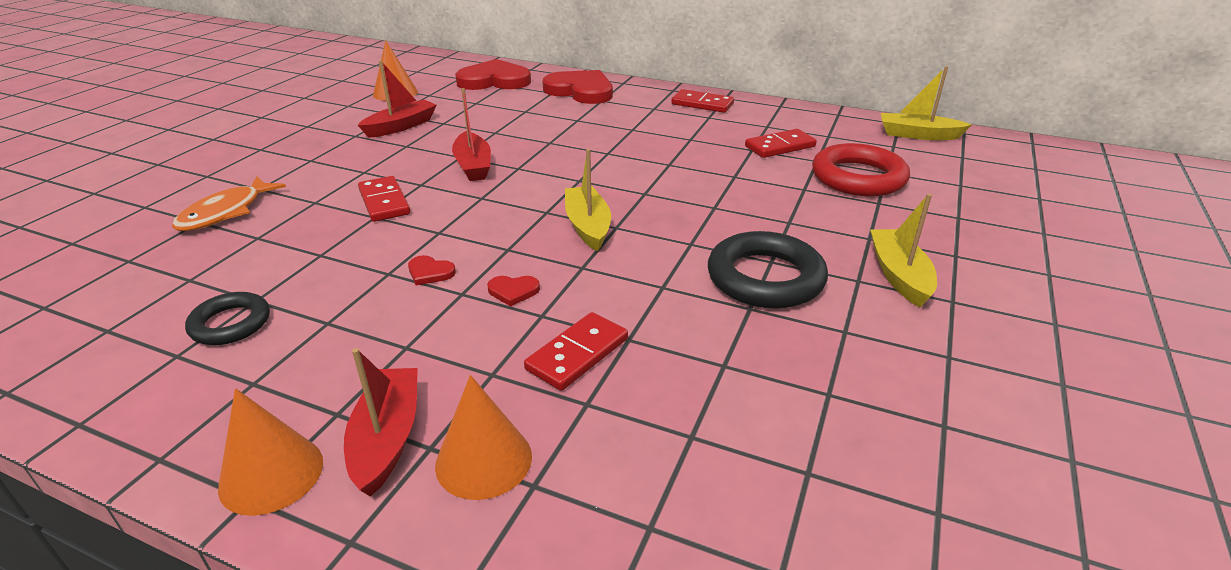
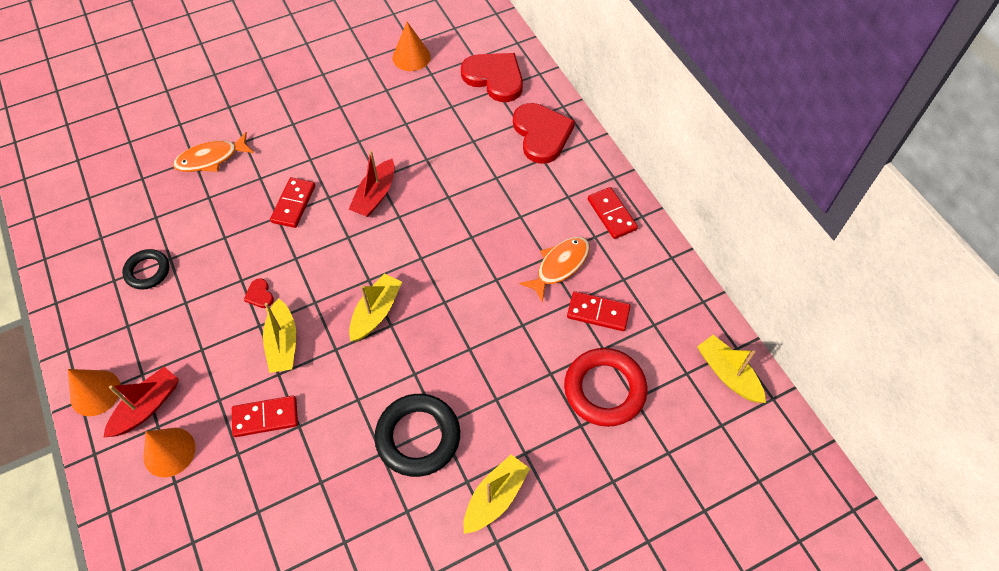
camera: 40 degrees right, 25 degrees up
red boat [358,60,437,138] -> none
red heart [487,276,540,307] -> yellow boat [263,298,296,373]
none -> orange fish [519,237,590,302]

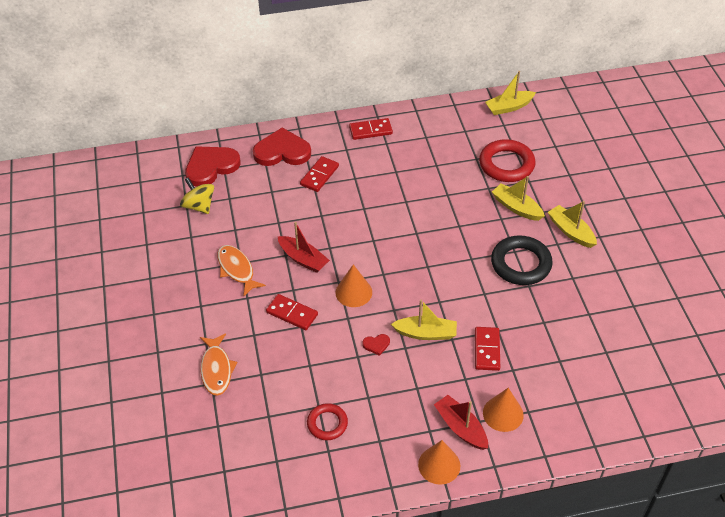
camera: 75 degrees left, 10 degrees down
black ring [122,249,169,290] -> red ring [307,403,348,440]
yellow boat [349,274,402,341] -> yellow boat moved to [492,176,545,221]
orange cone [393,22,431,71] -> orange cone moved to [335,264,372,307]
orange fish [519,237,590,302] -> orange fish moved to [217,245,266,297]
red domino [567,291,631,331] -> red domino moved to [300,156,339,192]
none -> yellow spinning top [180,178,214,214]

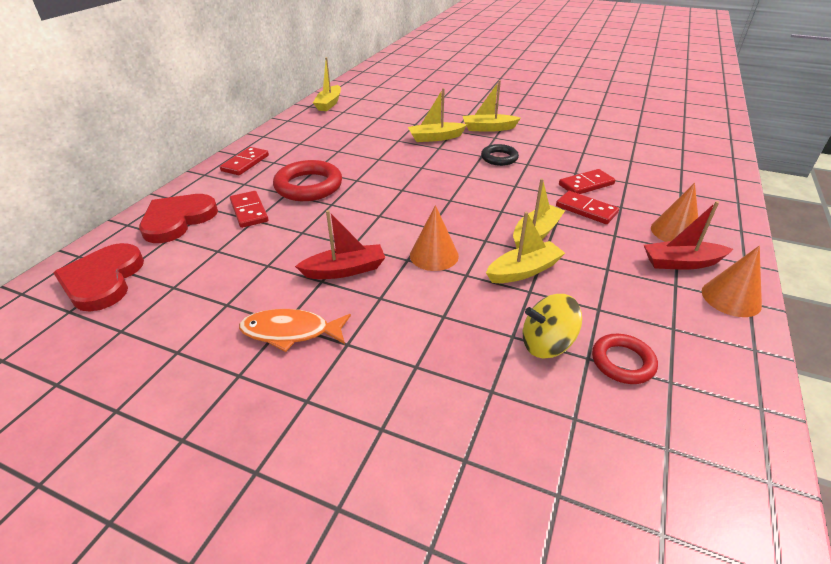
camera: 55 degrees left, 10 degrees down
yellow spinning top [180,178,214,214] -> yellow spinning top moved to [523,294,582,358]
orange fish [200,333,237,396] -> none
red domino [266,294,318,330] -> red domino moved to [559,169,615,194]
red heart [362,334,390,356] -> yellow boat [486,212,565,283]
red ring [479,139,536,182] -> red ring moved to [273,160,342,201]
black ring [491,235,553,285] -> black ring [481,144,519,166], size x0.60

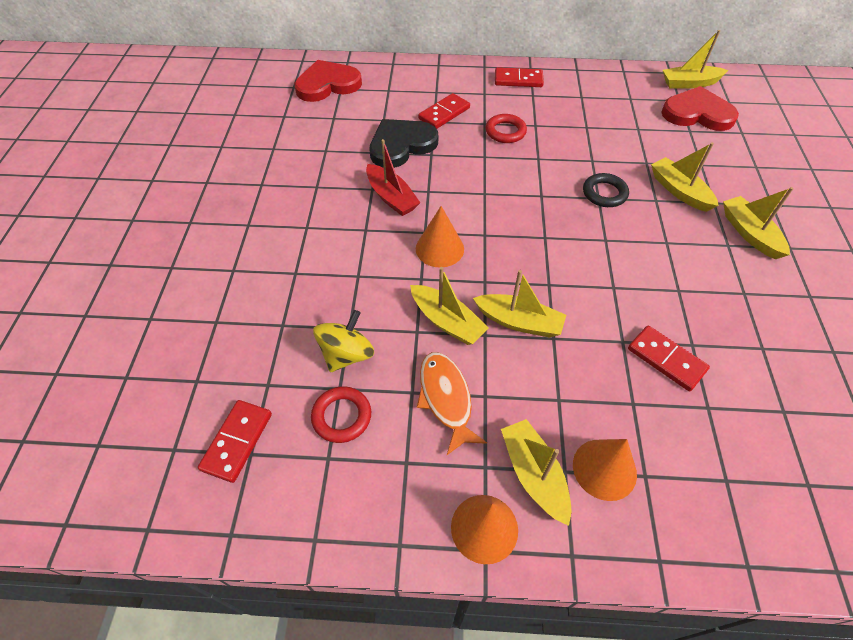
camera: 70 degrees right, 15 degrees up
red heart [139,194,218,243] -> red heart moved to [661,86,739,131]
orange fish [239,309,351,352] -> orange fish moved to [417,352,487,455]
red ring [273,160,342,201] -> red ring [486,114,527,143], size x0.60
black ring [481,144,519,166] -> black ring moved to [583,173,629,207]
yellow spinning top [523,294,582,358] -> yellow spinning top turned 60 degrees clockwise [313,310,374,372]
red domino [556,191,619,224] -> red domino moved to [198,400,272,483]
red boat [644,201,733,270] -> yellow boat [501,419,571,526]
none -> black heart [370,119,438,168]

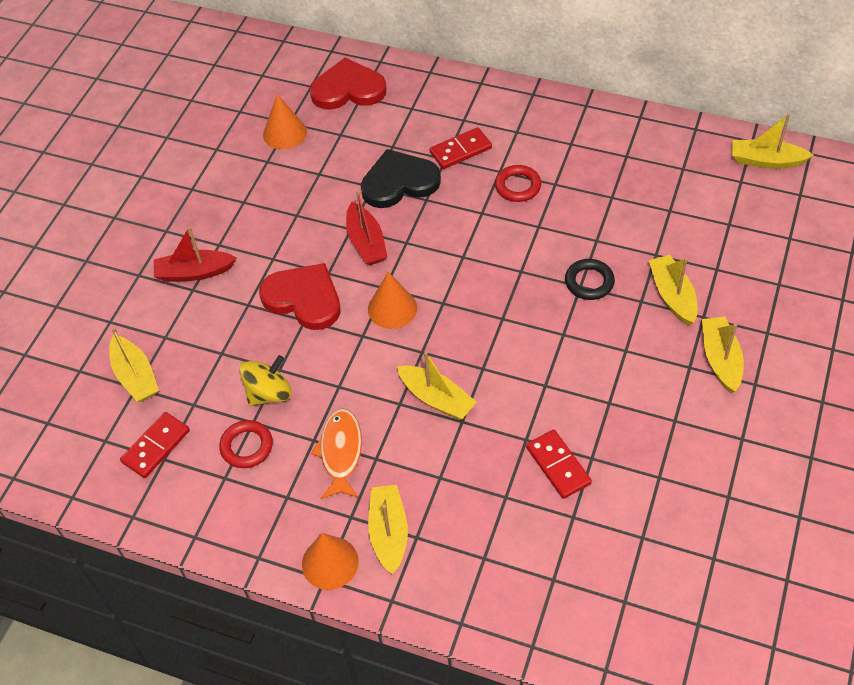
camera: 20 degrees right, 0 degrees up
yellow boat [410,267,489,345] -> yellow boat moved to [109,327,159,402]
red domino [495,67,544,87] -> none
orange cone [573,439,637,501] -> orange cone moved to [263,94,307,149]
red heart [661,86,739,131] -> red heart moved to [259,263,341,330]
none -> red boat [154,227,237,282]

